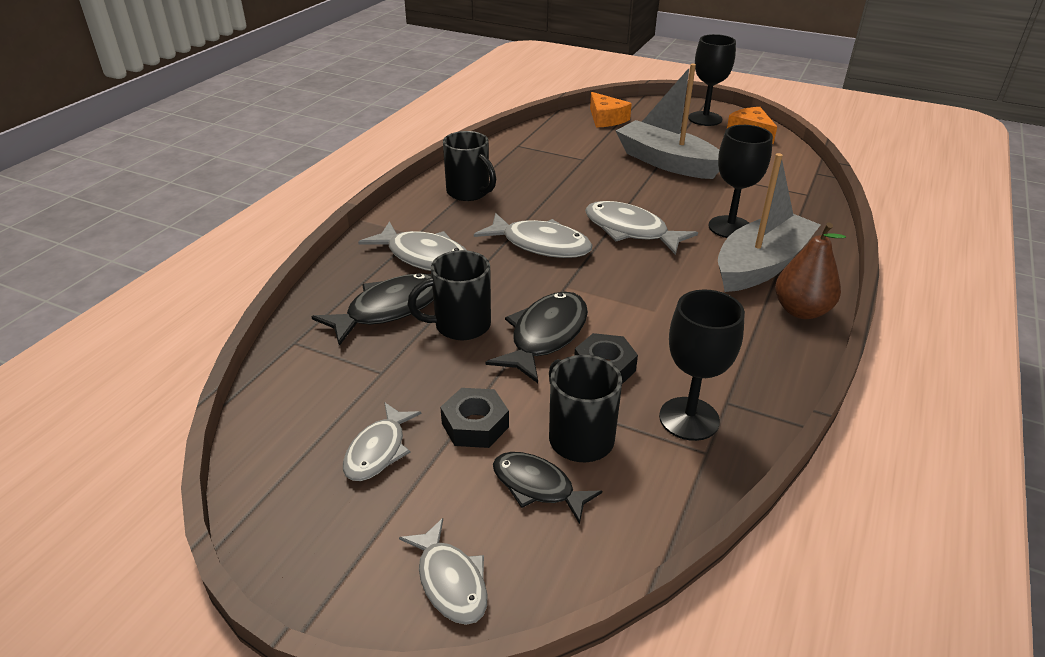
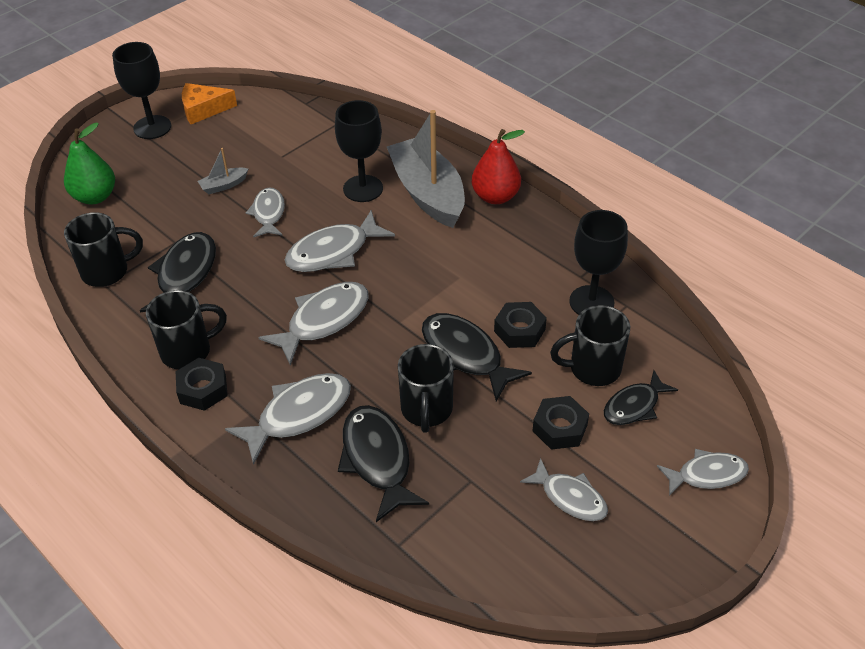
camera: 70 degrees left, 10 degrees up
orange cheese [590,92,632,128] -> green pear [64,122,115,204]
grey boat [616,63,719,179] -> grey boat [198,148,249,194], size x0.41
brown pear [775,222,846,319] -> red pear [472,129,525,204]
none -> black mug [64,212,143,287]
none -> black fish [140,232,216,312]
none -> black nut [176,358,228,411]
none -> grey fish [246,187,285,237]

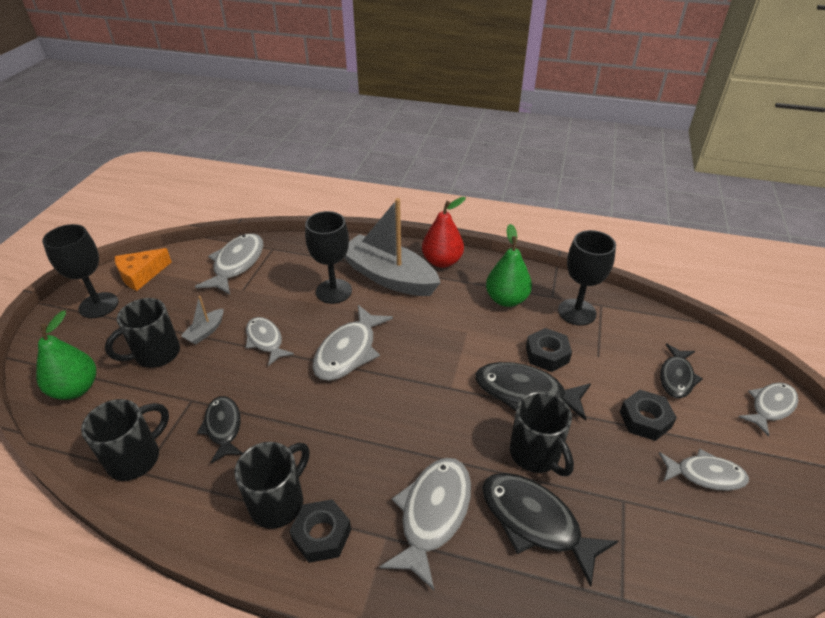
camera: 30 degrees left, 5 degrees down
black fish [140,232,216,312] -> black fish [197,396,243,463], size x0.65
grey fish [258,282,368,365] -> grey fish moved to [195,233,263,295]
black mug [550,305,630,386] -> black mug moved to [105,298,180,368]
none -> green pear [486,224,532,307]

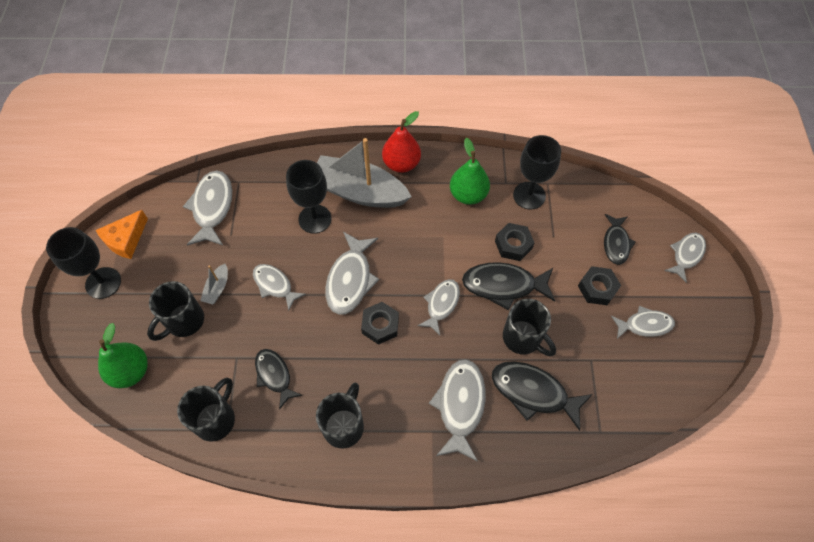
camera: 15 degrees left, 20 degrees up
black nut [289,499,351,563] -> black nut moved to [361,302,399,345]
none -> grey fish [418,279,460,335]

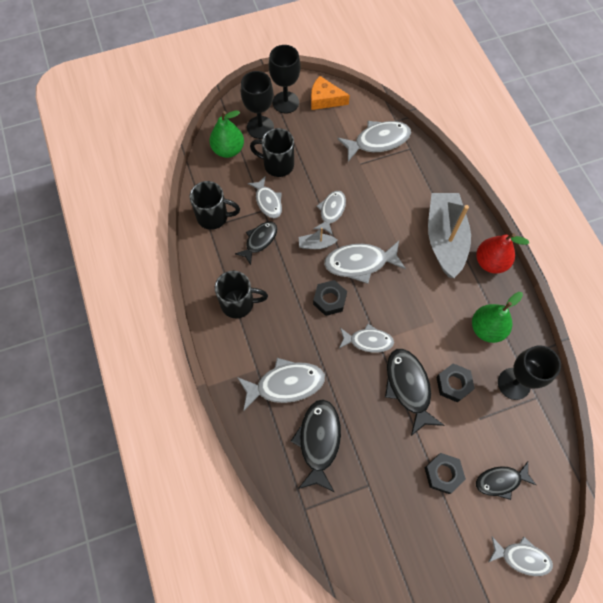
camera: 70 degrees right, 5 degrees up
grey boat [200,264,228,304] -> grey boat moved to [299,228,337,249]
black goblet [286,160,332,234] -> black goblet moved to [241,71,274,139]
black mug [503,299,556,356] -> none
grey fish [611,306,675,339] -> grey fish moved to [248,176,282,218]

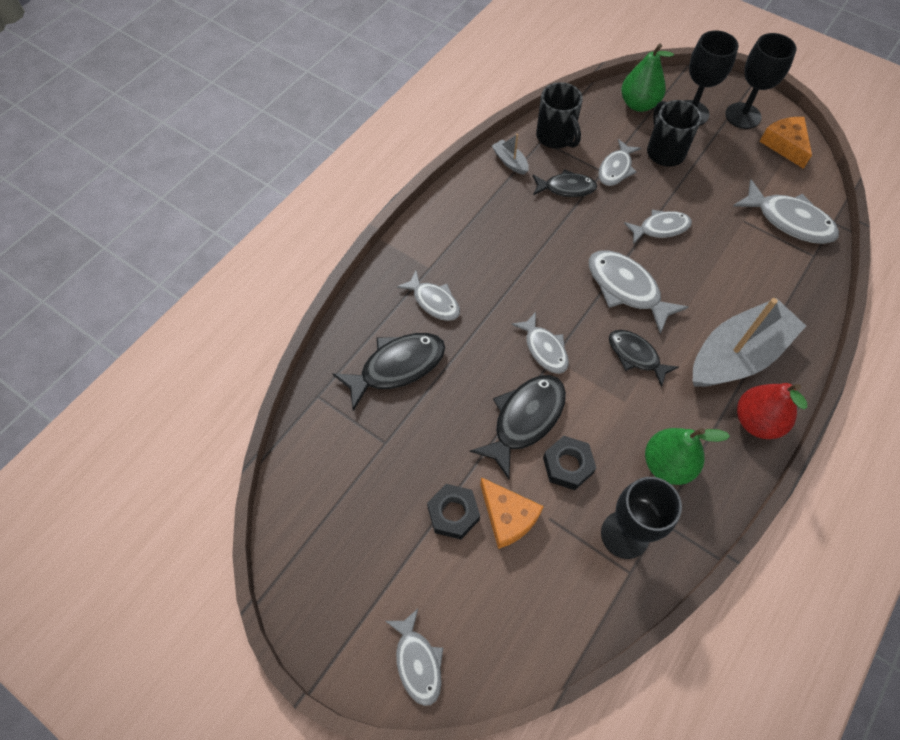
camera: 55 degrees right, 5 degrees down
black mug [215,271,268,318] -> none
grey fish [237,358,325,411] -> grey fish [397,271,460,321], size x0.65
grey boat [299,228,337,249] -> grey boat moved to [492,134,529,175]
black nut [313,280,347,316] -> none
black fish [476,461,536,500] -> black fish moved to [609,330,679,387]
none -> orange cheese [480,477,544,549]

